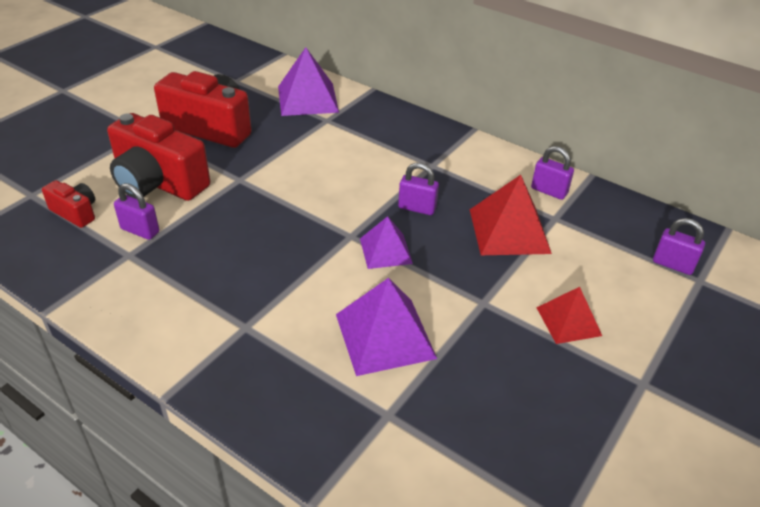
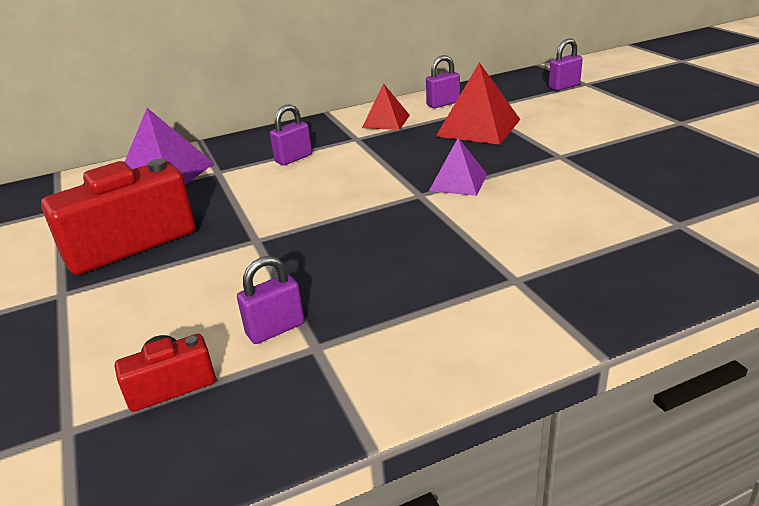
camera: 55 degrees left, 10 degrees down
red camera [107,113,210,201] -> none
purple pyramid [336,278,437,376] -> none
purple padlock [398,163,439,215] -> purple padlock moved to [270,104,312,166]
red pyramid [536,287,602,344] -> red pyramid moved to [362,83,410,130]

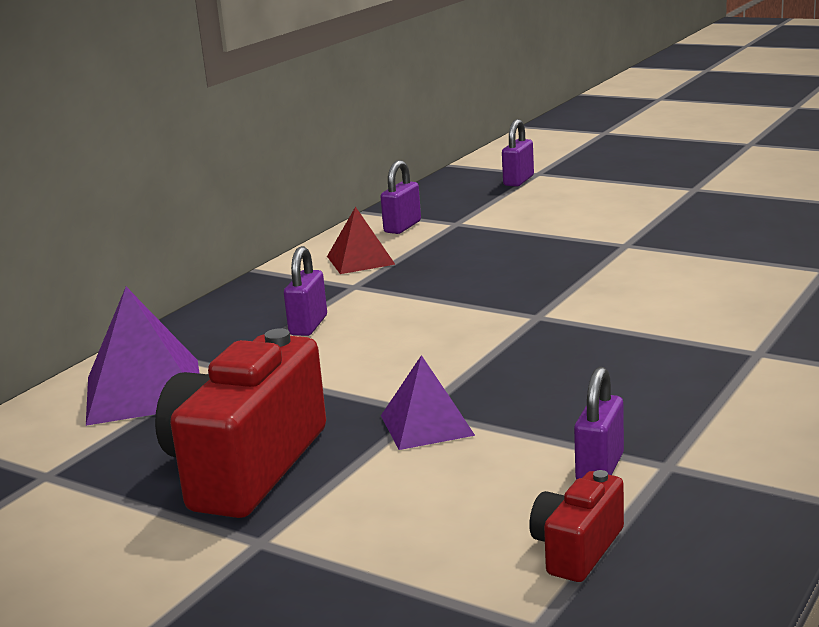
camera: 35 degrees left, 10 degrees down
purple pyramid [429,138,487,196] -> purple pyramid moved to [381,355,475,450]
red pyramid [436,62,521,145] -> none

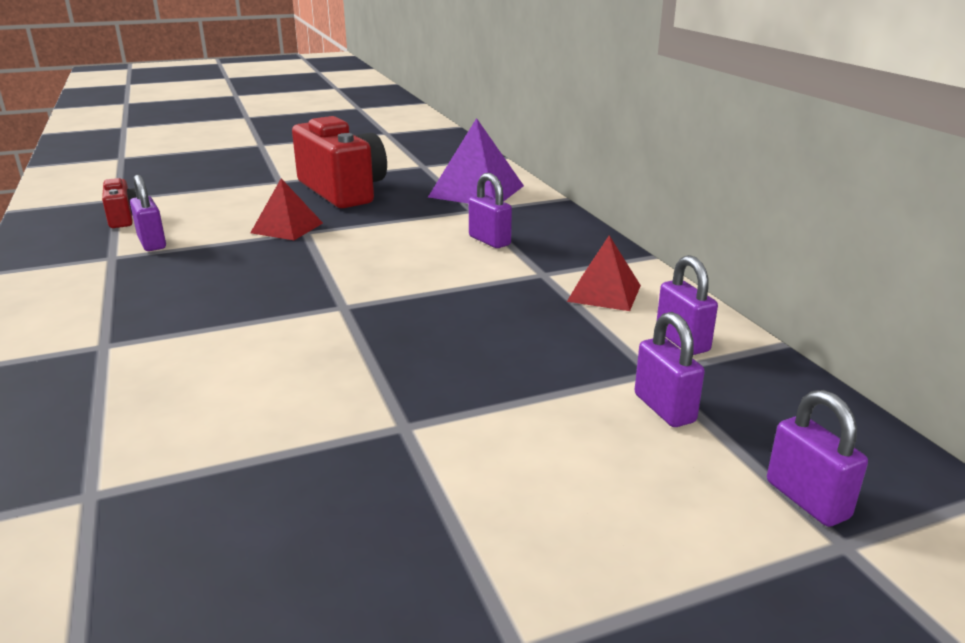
camera: 125 degrees right, 5 degrees up
purple pyramid [381,355,475,450] -> red pyramid [250,178,323,240]
none -> purple padlock [634,312,705,427]

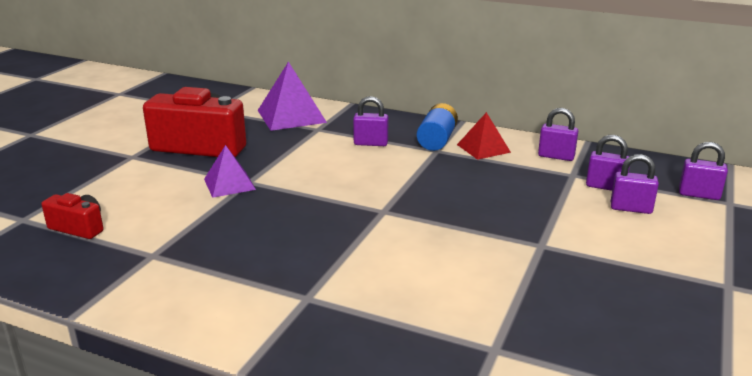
camera: 45 degrees left, 0 degrees up
purple padlock [130,175,166,251] -> purple padlock moved to [611,154,659,214]
red pyramid [250,178,323,240] -> purple pyramid [204,145,256,198]
none -> blue battery [417,103,458,151]

